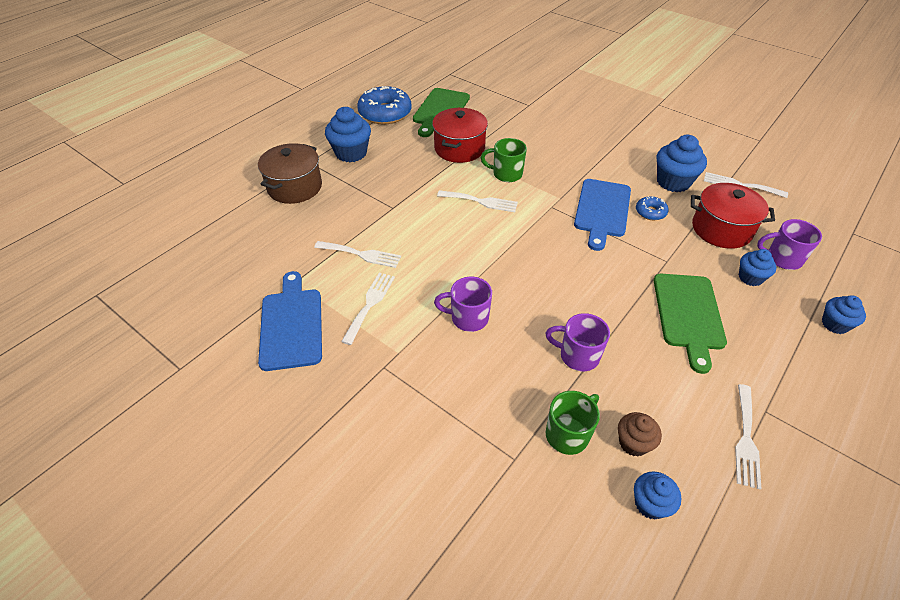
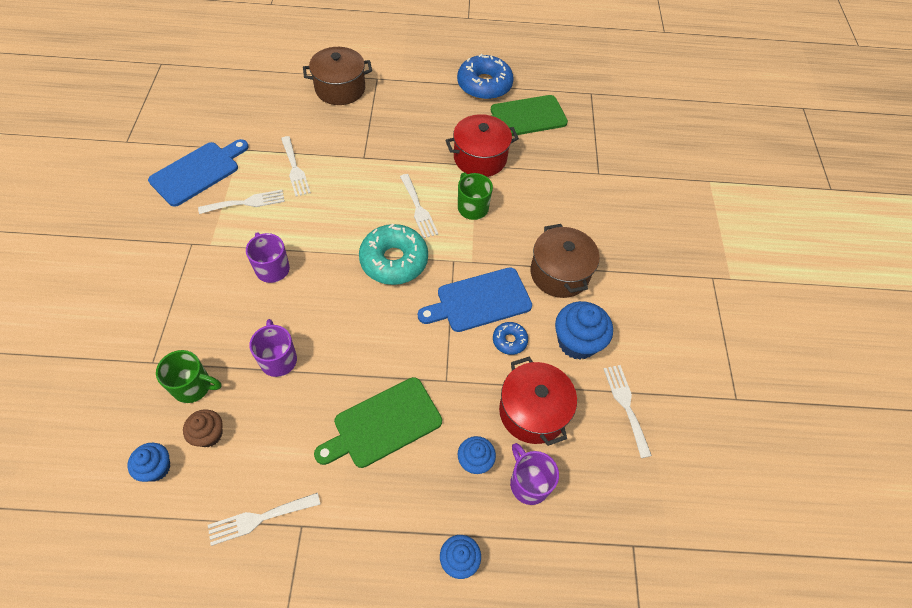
camera: 50 degrees right, 10 degrees up
blue cupcake [325,107,371,162] -> none
none -> turquoise donut [359,224,428,285]
none -> brown pot [530,224,600,298]

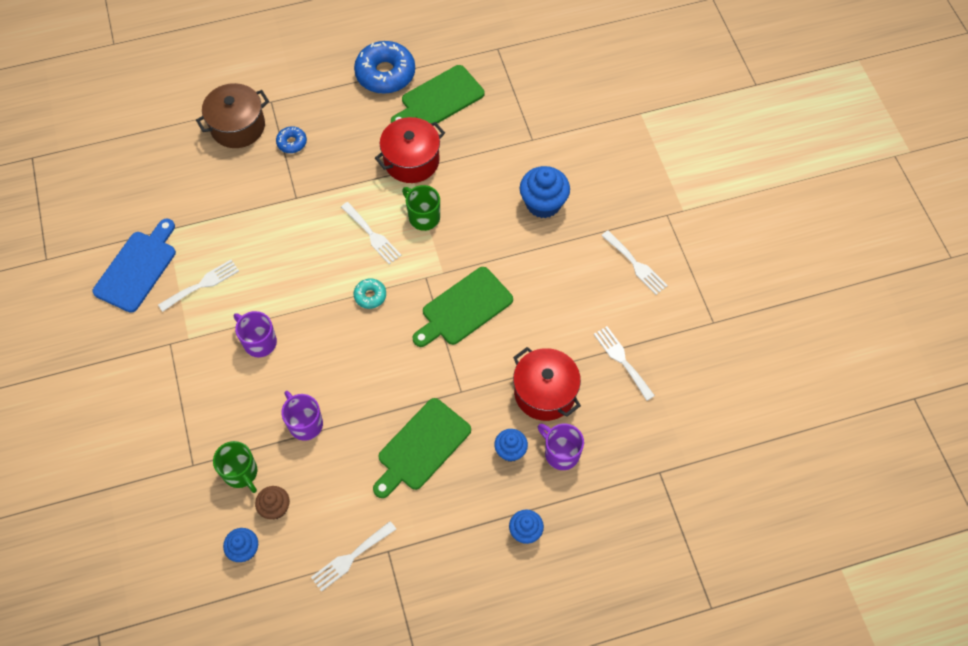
camera: 15 degrees left, 5 degrees up
green mug [156,350,222,403] -> green mug turned 60 degrees clockwise [213,441,257,493]
white fork [281,136,311,197] -> white fork moved to [601,230,668,295]
turquoise donut [359,224,428,285] -> turquoise donut [354,279,386,309], size x0.49
blue cutting board [418,267,532,332] -> green cutting board [413,267,513,347]
blue donut [493,322,528,355] -> blue donut moved to [276,126,307,153]
brown pot [530,224,600,298] -> none
blue cupcake [555,301,613,360] -> blue cupcake moved to [520,166,570,218]

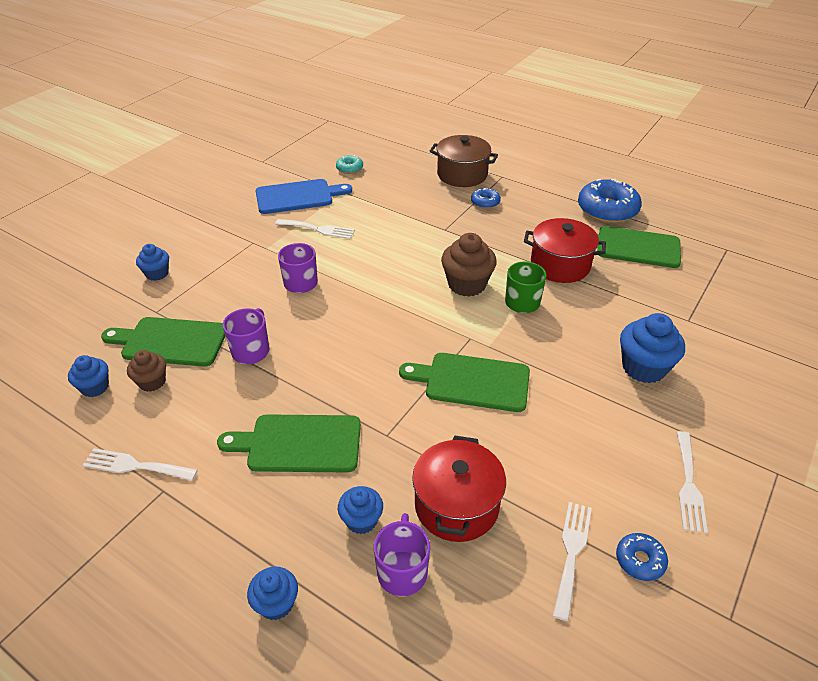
camera: 50 degrees right, 20 degrees down
green mug [213,441,257,493] -> green cutting board [101,317,225,367]
white fork [341,202,401,264] -> brown cupcake [441,233,497,297]
turquoise donut [354,279,386,309] -> turquoise donut moved to [336,155,363,174]
none -> blue cupcake [136,244,169,281]
none -> blue donut [616,533,668,581]

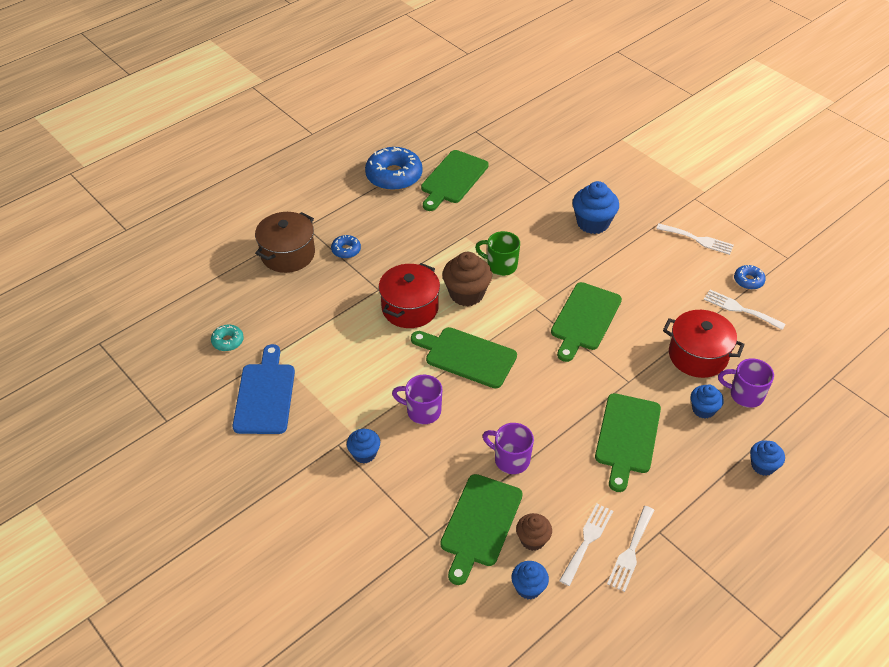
camera: 75 degrees left, 5 degrees up
blue cupcake [136,244,169,281] -> blue cupcake moved to [347,429,380,464]
white fork [275,219,355,239] -> white fork moved to [559,504,613,586]
red pot [524,218,606,283] -> red pot moved to [379,263,440,328]
none -> green cutting board [411,327,517,389]

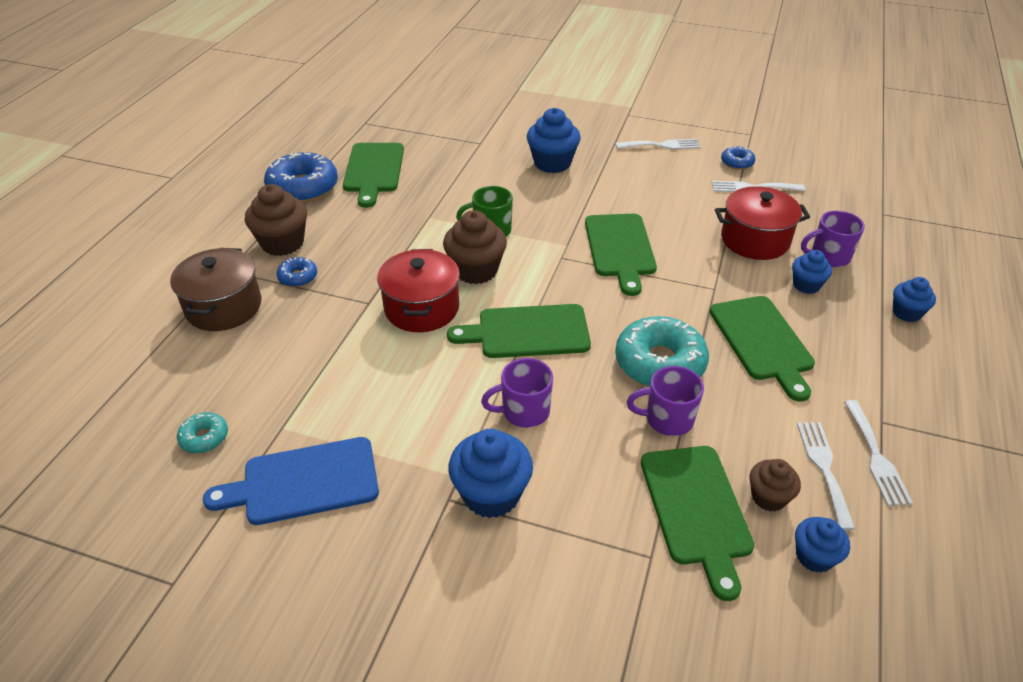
camera: 30 degrees left, 5 degrees down
blue cutting board [233,344,295,434] -> blue cutting board turned 75 degrees counterclockwise [203,437,379,525]
blue cupcake [347,429,380,464] -> blue cupcake [448,429,533,518], size x1.67
none -> brown cupcake [245,184,307,256]
none -> turquoise donut [615,316,709,387]

